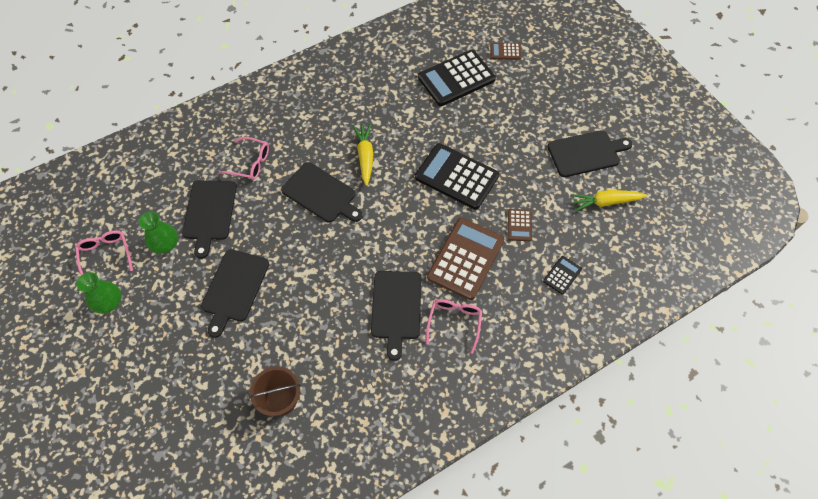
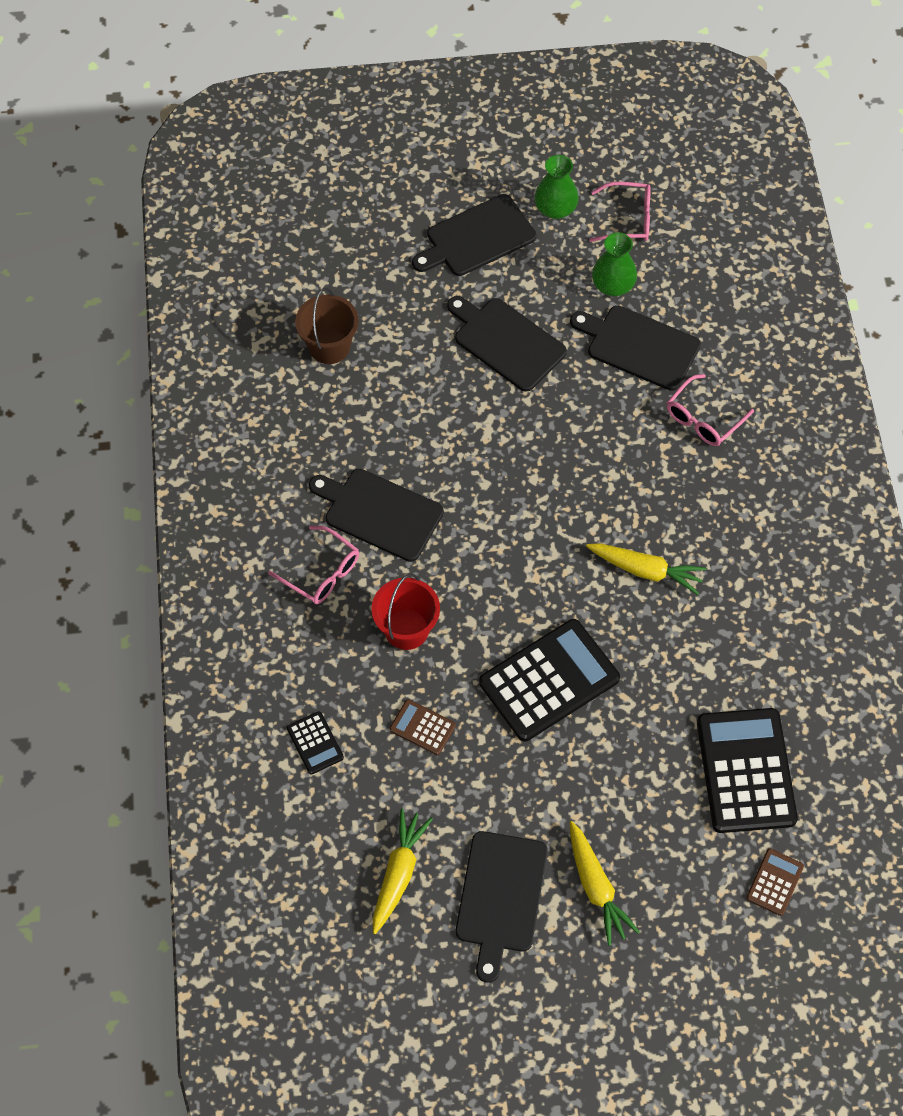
camera: 115 degrees right, 0 degrees up
black cutting board [281,162,363,223] -> black cutting board moved to [412,194,536,276]
brown calculator [427,218,504,300] -> red bucket [371,574,440,650]
none -> yellow carrot [570,821,640,946]

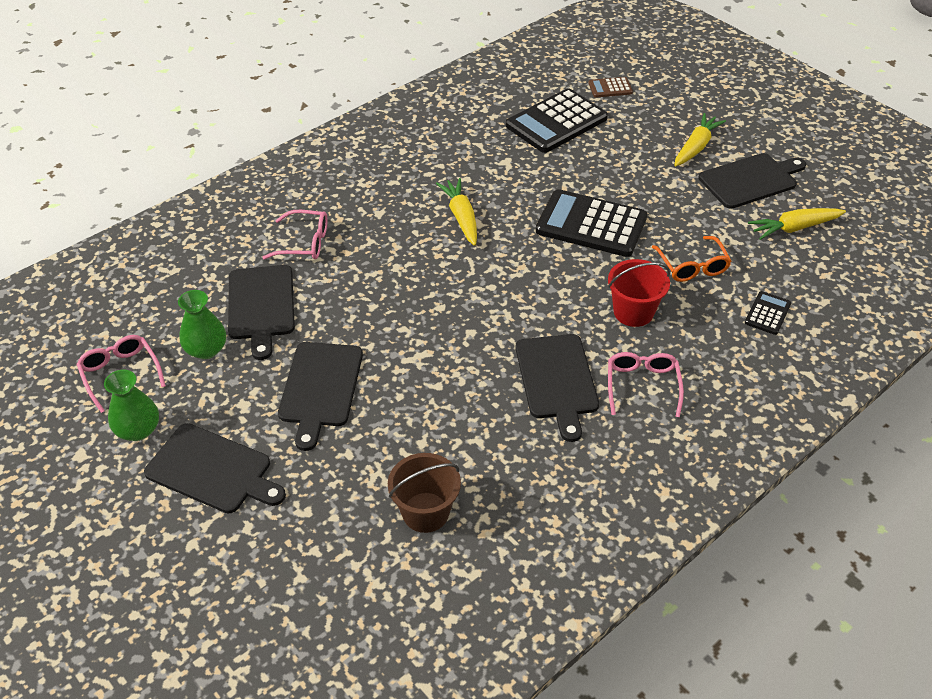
camera: 125 degrees left, 15 degrees down
brown calculator [390,699,456,755] -> orange glasses [652,236,731,282]

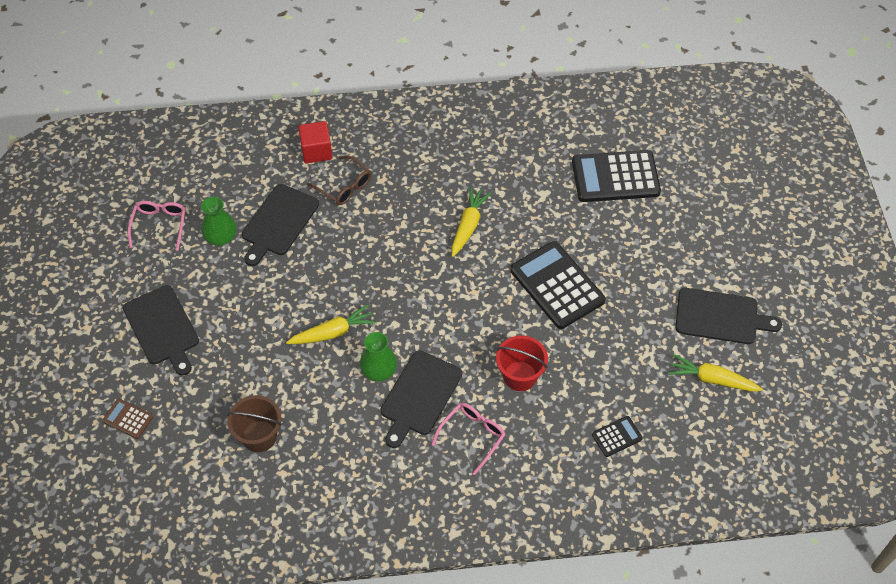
camera: 35 degrees right, 10 degrees up
green vase [104,370,159,441] -> green vase moved to [360,332,397,381]
pink glasses [262,210,327,260] -> brown glasses [307,156,371,205]
black cutting board [278,342,363,451] -> none
brown calculator [588,77,633,98] -> brown calculator moved to [102,399,153,439]
orange glasses [652,236,731,282] -> none
yellow carrot [674,113,726,166] -> yellow carrot moved to [286,304,377,344]
none -> red cube [298,121,332,163]

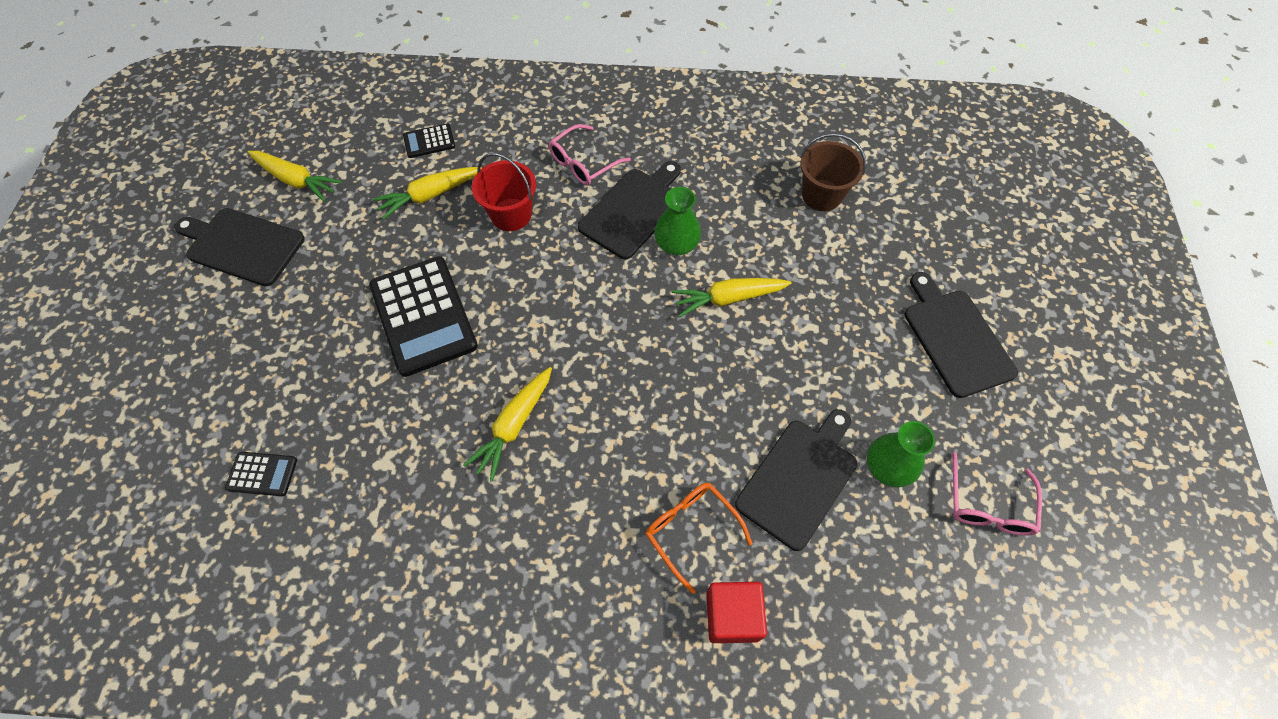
camera: 170 degrees left, 5 degrees up
brown calculator [102,399,153,439] -> none
brown glasses [307,156,371,205] -> orange glasses [646,483,753,594]
black calculator [572,150,661,202] -> black calculator [225,452,297,496], size x0.46
none -> yellow carrot [372,167,482,220]

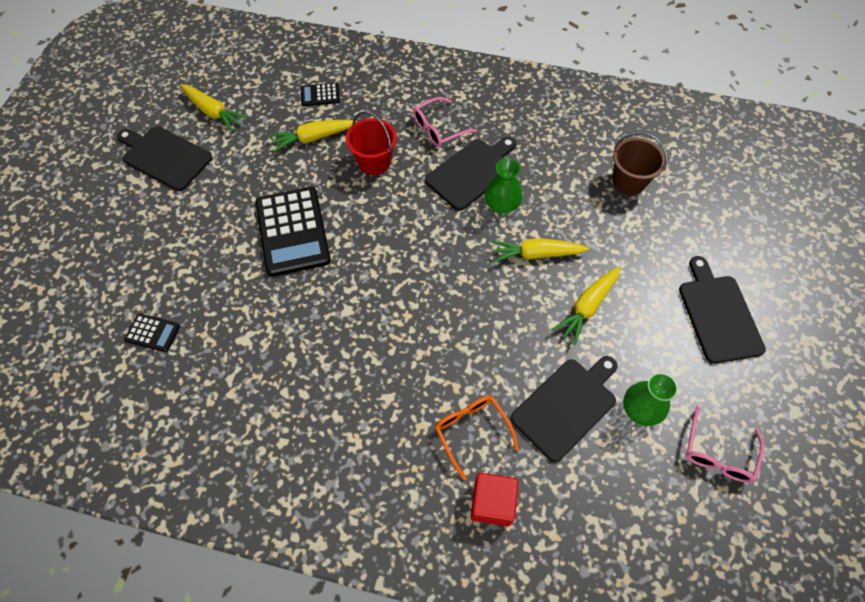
camera: 10 degrees right, 0 degrees up
yellow carrot [463,367,552,482] -> yellow carrot moved to [552,267,620,345]

